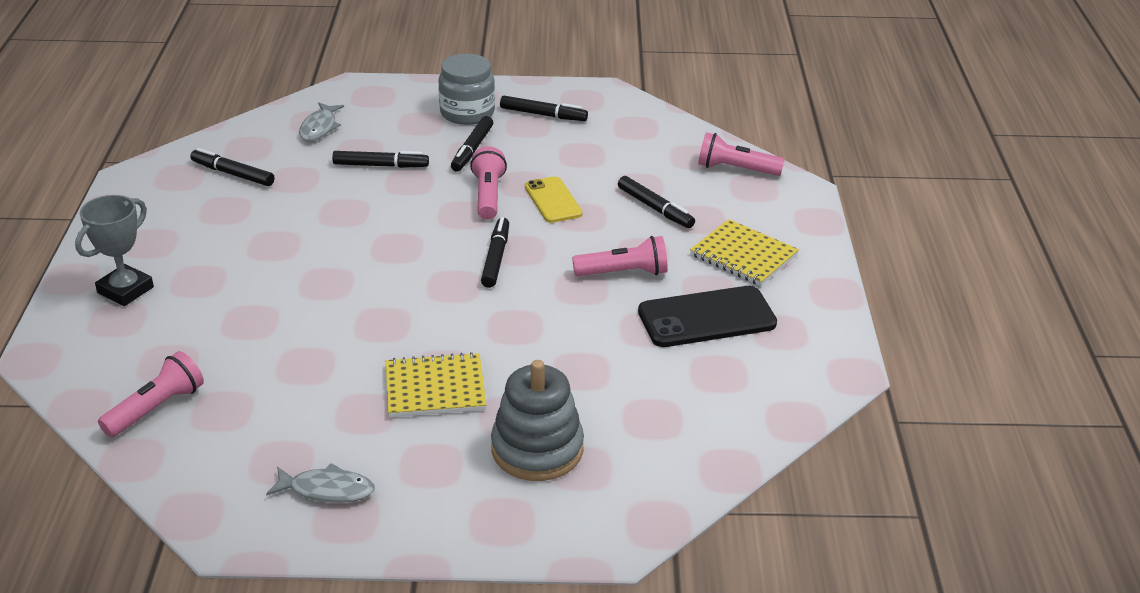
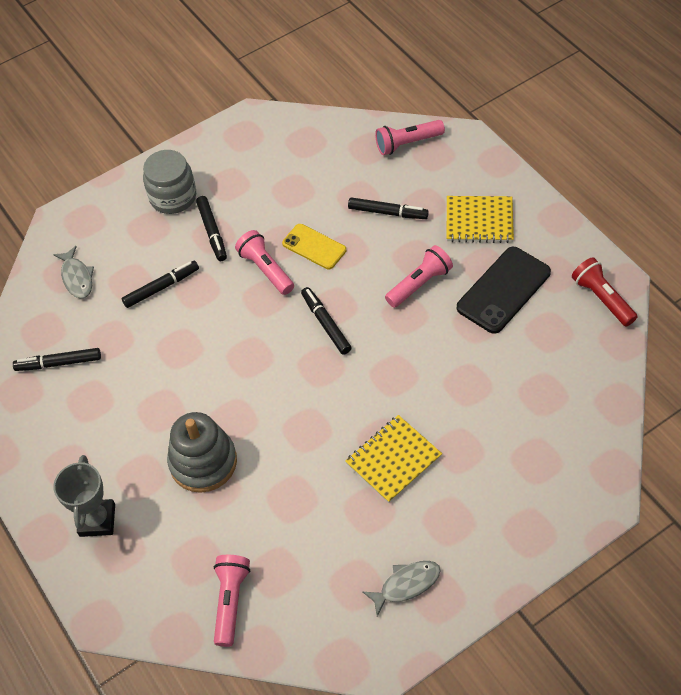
camera: 30 degrees left, 20 degrees up
grey stacking toy [491,360,584,481] -> grey stacking toy moved to [167,412,237,493]
black marker [500,96,588,121] -> none
none -> red flashlight [572,257,637,326]

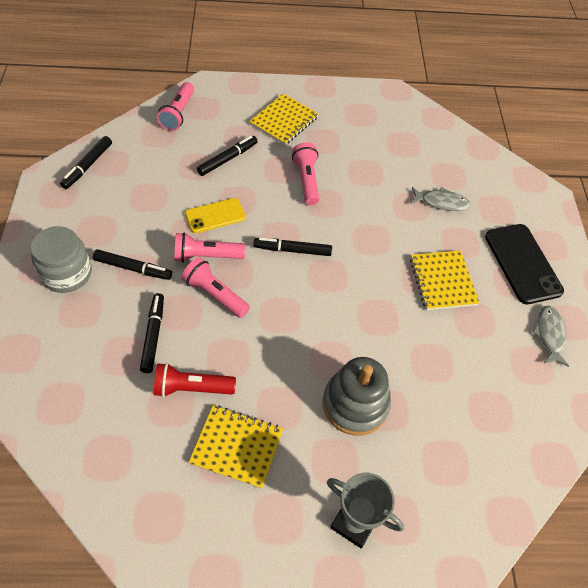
camera: 65 degrees left, 0 degrees up
black marker [13,348,101,371] -> black marker moved to [60,136,112,189]
grey fish [53,246,94,299] -> grey fish moved to [411,187,471,211]
pink flashlight [214,555,250,647] -> pink flashlight moved to [182,257,250,318]
black phone [457,247,551,334] -> black phone moved to [485,224,564,304]
red flashlight [572,257,637,326] -> red flashlight moved to [154,363,236,397]
none -> yellow notebook [188,405,283,489]

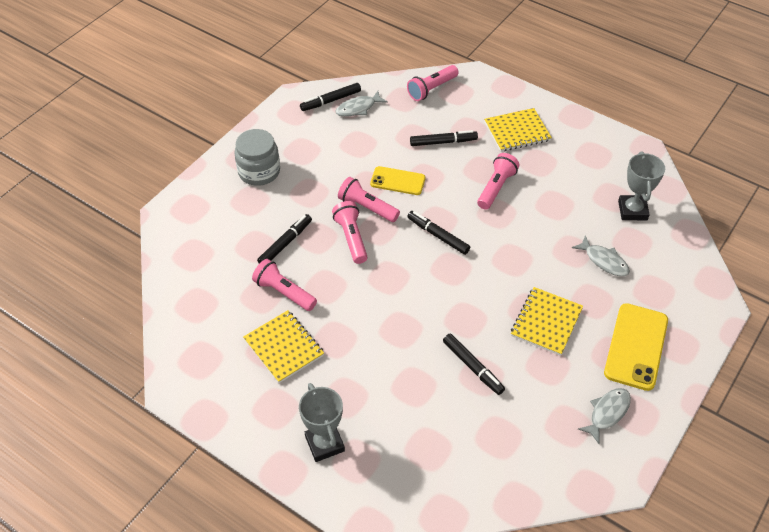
camera: 40 degrees right, 5 degrees down
black marker [93,249,172,280] -> black marker moved to [443,334,505,395]
red flashlight [154,363,236,397] -> pink flashlight [252,259,317,311]
grey stacking toy [323,357,391,436] -> none
black phone [485,224,564,304] -> yellow phone [604,303,668,391]
none -> grey fish [335,91,388,117]
none -> grey trophy [618,151,665,220]

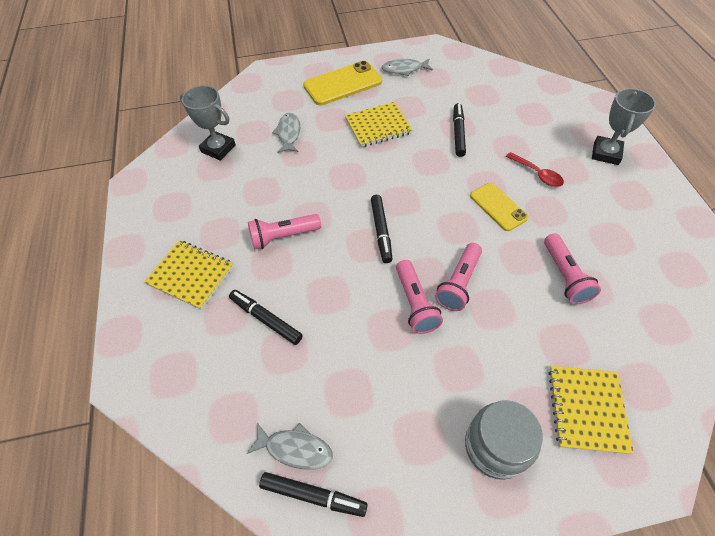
camera: 135 degrees left, 5 degrees up
yellow notebook [243,310,324,383] -> yellow notebook moved to [548,366,634,454]
black marker [257,214,312,264] -> none
yellow phone [370,166,426,195] -> yellow phone moved to [470,183,529,231]
pink flashlight [407,65,459,101] -> none
grey trophy [618,151,665,220] -> grey trophy turned 75 degrees clockwise [180,85,236,161]
none -> red spoon [506,152,564,187]

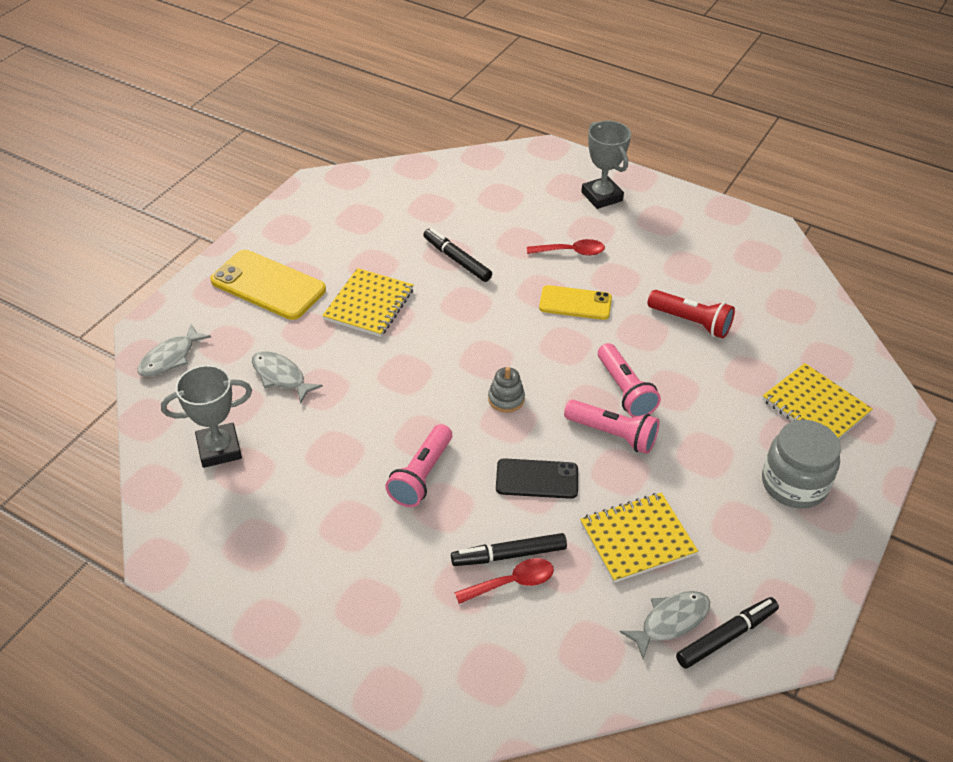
camera: 50 degrees left, 10 degrees down
yellow notebook [144,240,233,310] -> yellow notebook moved to [580,493,698,583]
yellow phone [303,61,382,105] -> yellow phone turned 75 degrees counterclockwise [210,250,326,320]
black marker [371,195,392,263] -> grey stacking toy [488,367,525,413]
grey fish [381,59,433,76] -> grey fish moved to [137,324,211,377]
pink flashlight [544,233,601,305] -> red flashlight [647,290,735,338]
none -> red spoon [454,558,554,604]
none -> black phone [496,458,578,499]

